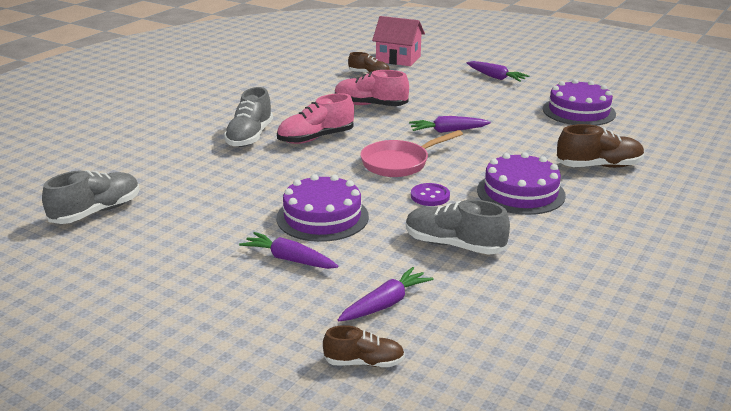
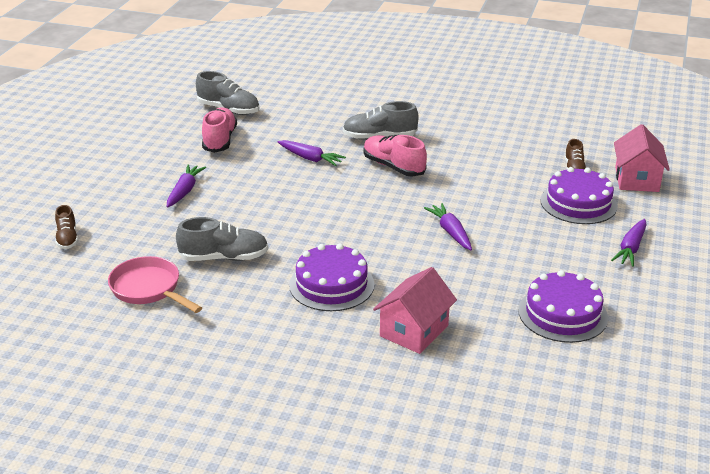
camera: 75 degrees right, 5 degrees up
purple cake [276,174,369,242] -> purple cake moved to [540,167,618,224]
pink shoe [335,70,409,106] -> pink shoe moved to [202,107,237,153]
purple carrot [338,267,433,321] -> purple carrot moved to [278,140,346,166]
pink pan [360,130,463,177] -> pink pan moved to [108,256,202,313]
grey shoe [406,199,510,255] -> grey shoe turned 75 degrees clockwise [176,217,268,261]
purple button [411,183,450,206] -> none
brown shoe [557,124,644,168] -> pink house [373,267,457,354]

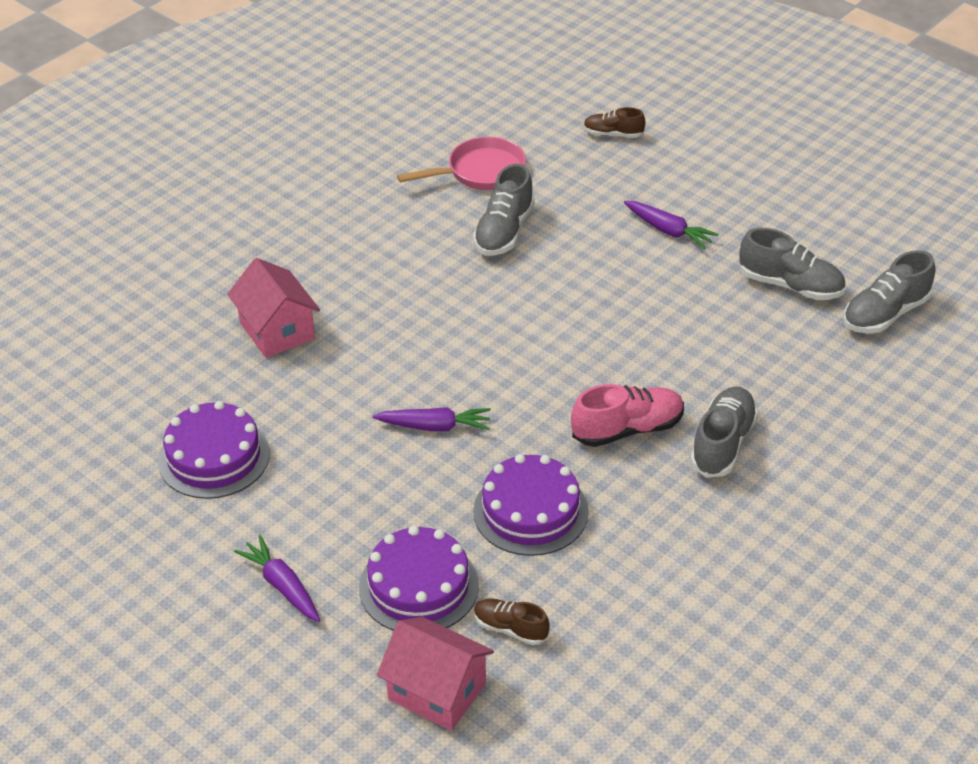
camera: 115 degrees right, 10 degrees up
pink shoe [202,107,237,153] -> grey shoe [739,228,845,300]
purple carrot [278,140,346,166] -> none
purple cake [289,243,374,311] -> purple cake moved to [473,454,589,556]

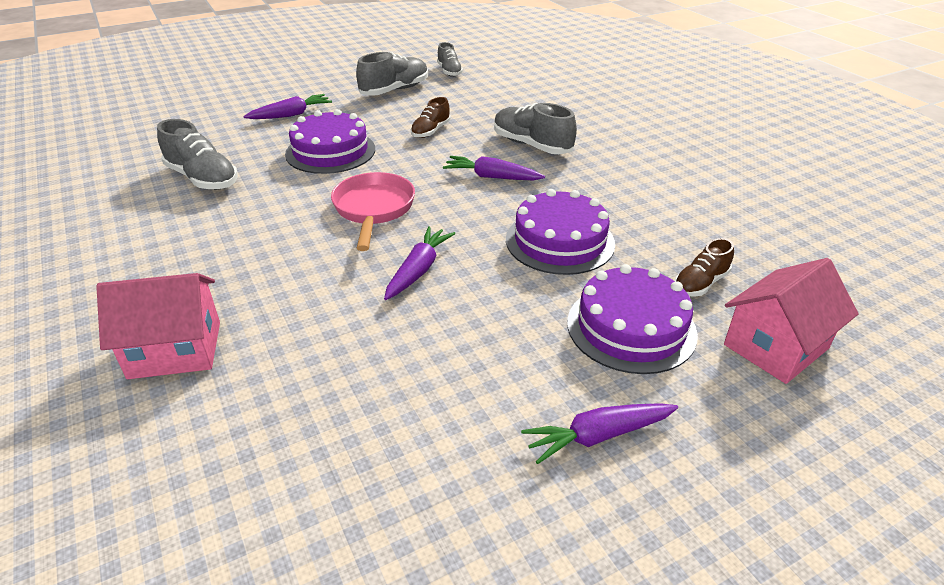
camera: 70 degrees left, 5 degrees down
purple cake [158,401,270,499] -> purple cake moved to [285,109,375,174]
pink pan [397,137,526,190] -> pink pan moved to [331,172,415,251]
pink shoe [571,384,684,447] -> purple carrot [443,156,545,180]
brown shoe [583,107,645,138] -> brown shoe moved to [411,97,450,138]
grey shoe [844,250,935,333] -> grey shoe [437,42,463,77], size x0.61

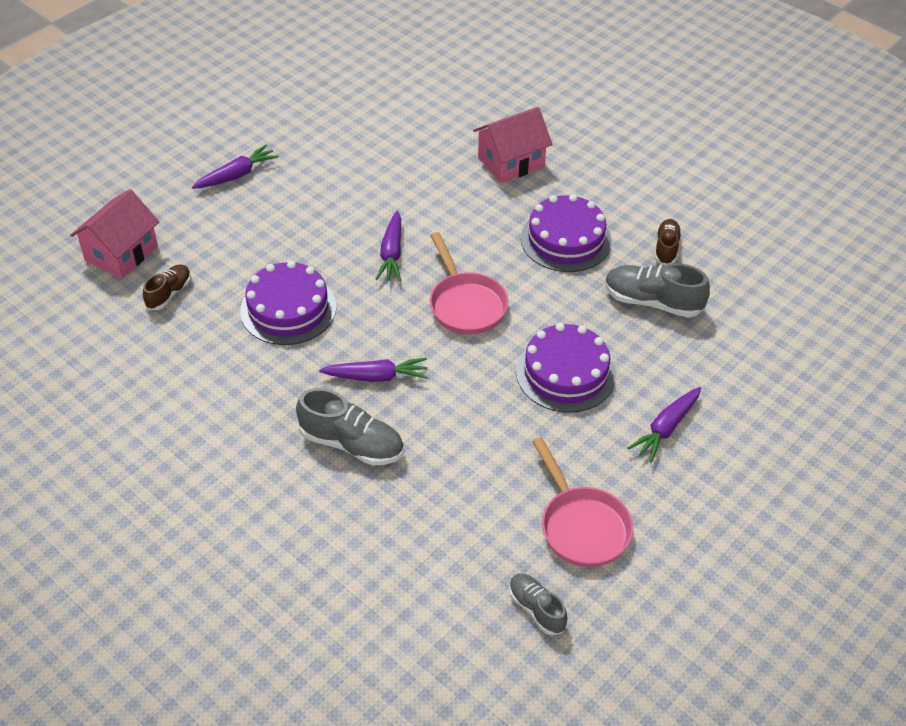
camera: 160 degrees right, 10 degrees up
grey shoe [356,52,428,96] -> pink pan [532,437,633,567]
brown shoe [411,97,450,138] -> brown shoe moved to [655,219,682,265]
purple cake [567,264,698,374] -> purple cake moved to [521,194,612,272]

